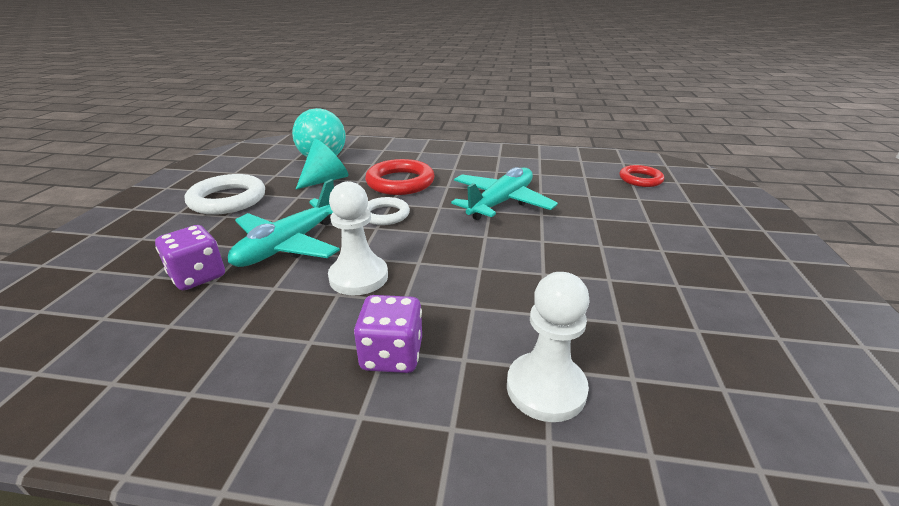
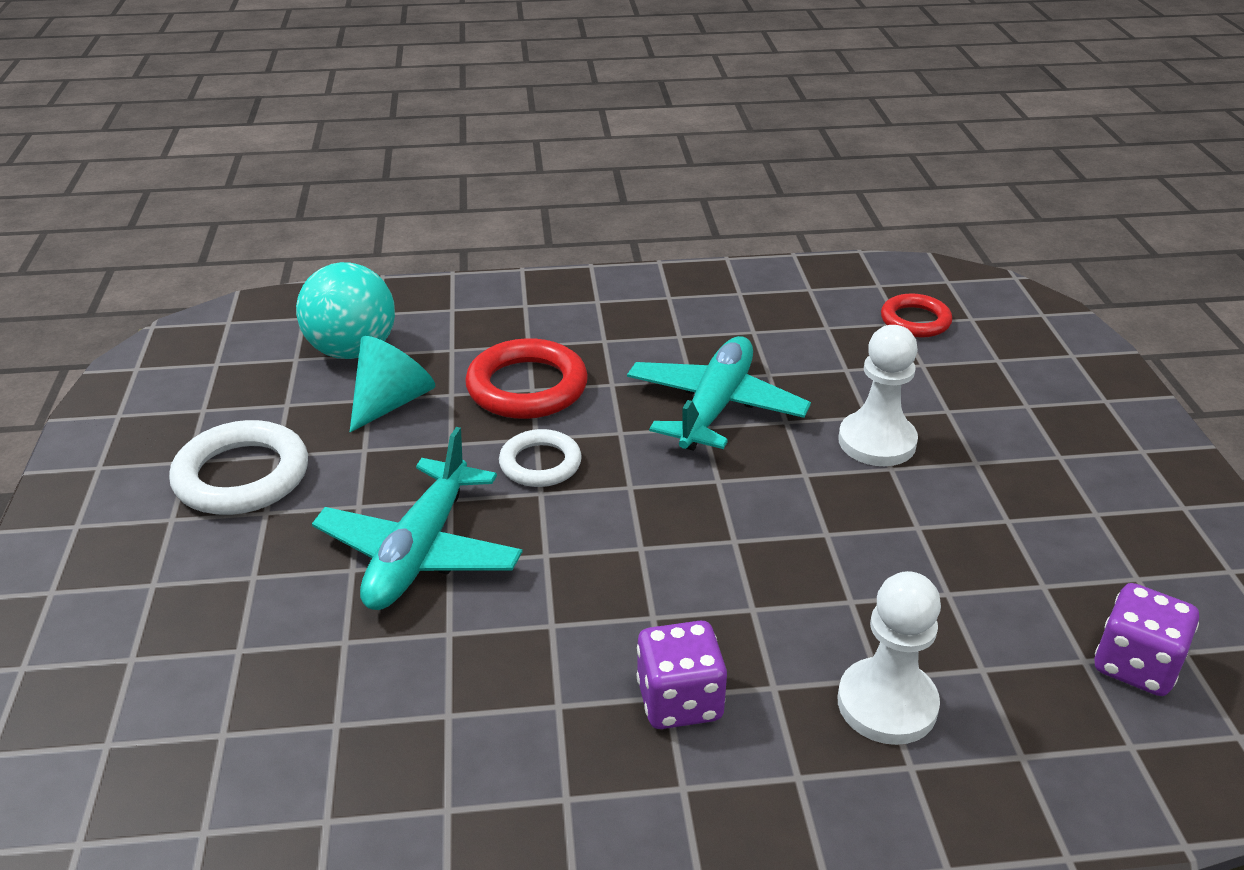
camera: 15 degrees left, 5 degrees up
purple dice [155,225,225,290] -> purple dice moved to [1095,583,1199,696]
white pawn [328,181,388,295] -> white pawn moved to [838,325,918,466]

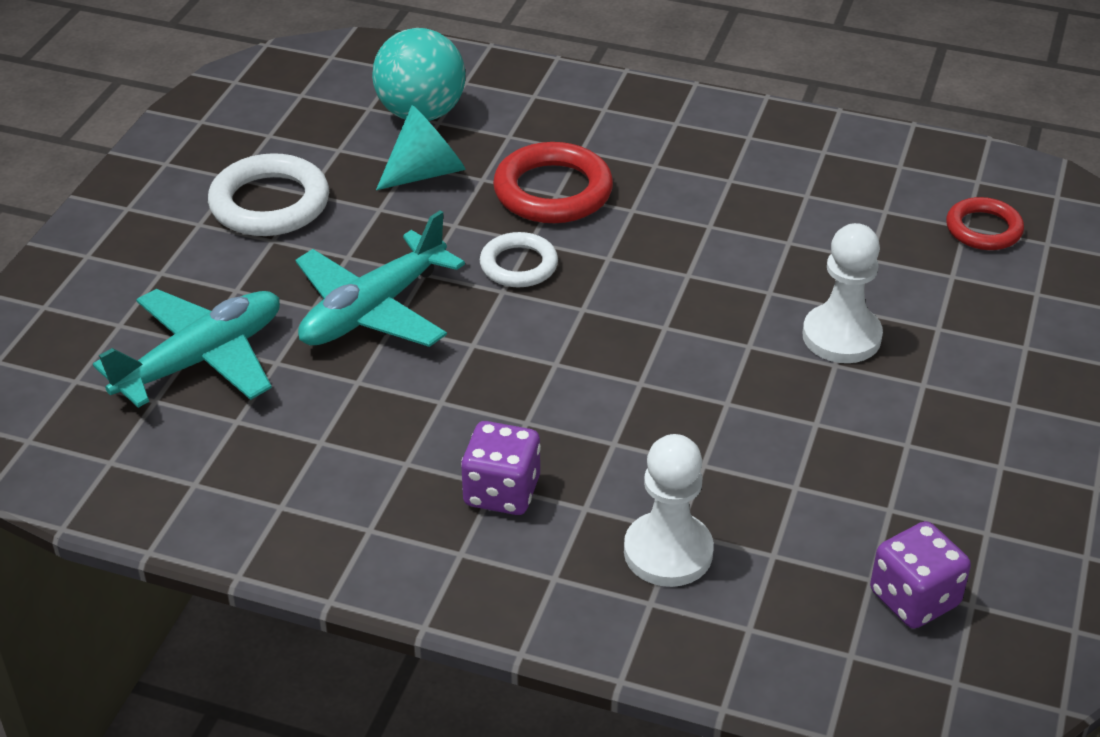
camera: 25 degrees right, 5 degrees up
turquoise plane [627,336,811,451] -> turquoise plane moved to [93,289,280,408]

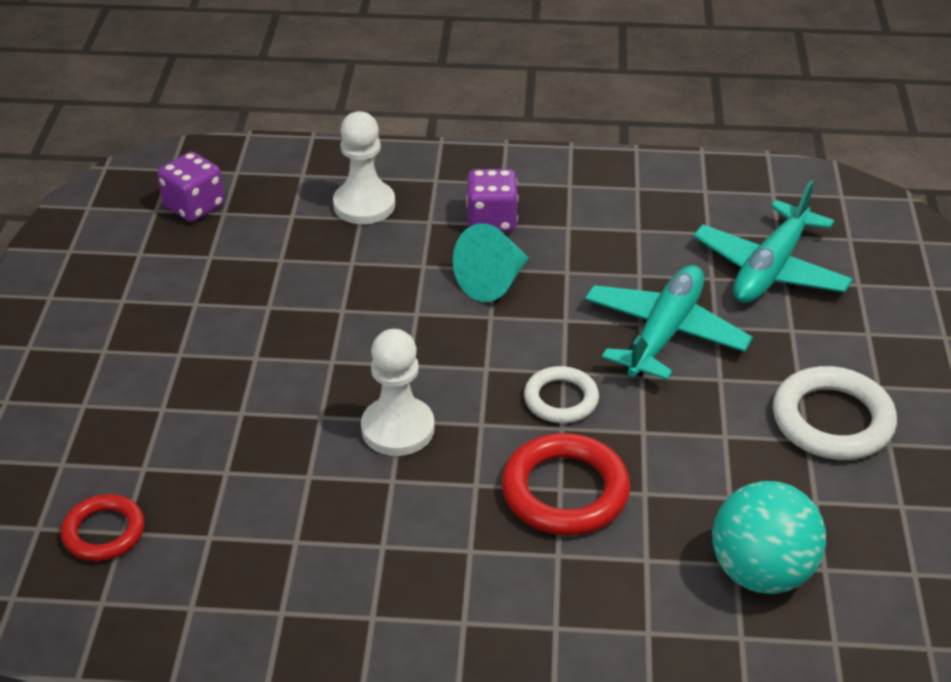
camera: 165 degrees right, 0 degrees up
turquoise cone [376,105,466,190] -> turquoise cone moved to [453,223,529,302]
white pawn [803,223,883,363] -> white pawn moved to [361,329,435,456]

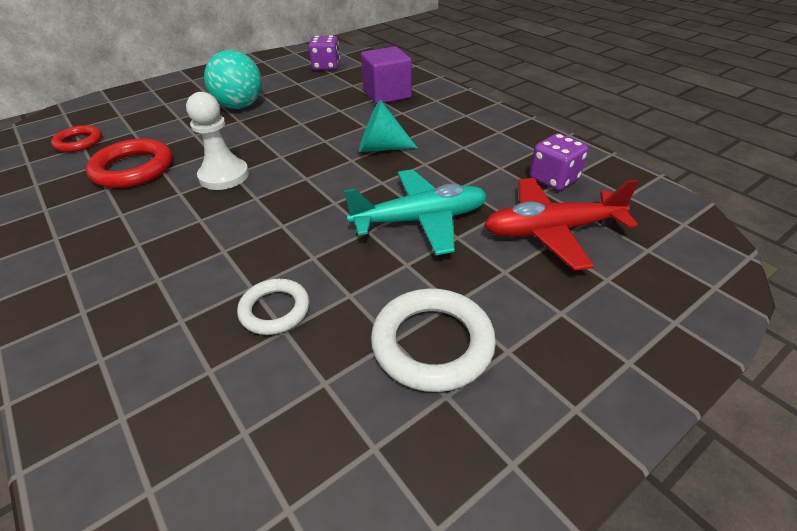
camera: 50 degrees right, 0 degrees up
white pawn [333,111,395,224] -> purple cube [361,46,412,104]
purple dice [466,169,518,232] -> purple dice moved to [530,133,588,191]
red ring [502,433,630,535] -> red ring moved to [86,138,173,188]
white ring [524,366,599,423] -> white ring moved to [237,279,310,335]
turquoise plane [693,180,853,303] -> red plane [484,178,639,271]
turquoise ball [712,481,826,594] -> turquoise ball moved to [204,50,262,109]

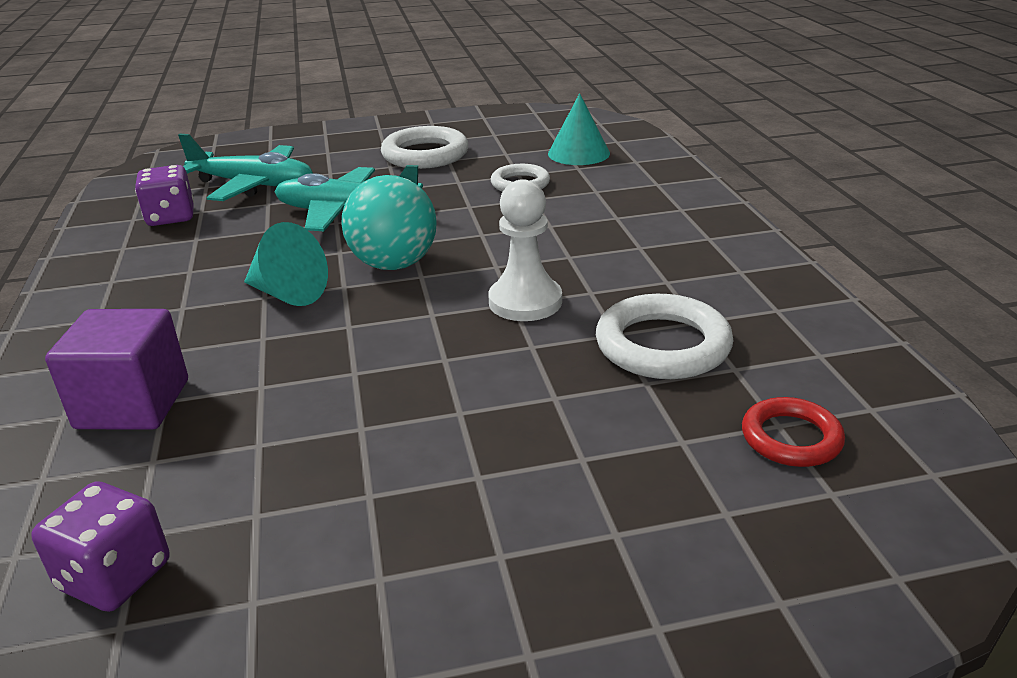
camera: 155 degrees left, 10 degrees down
red ring [86,138,173,188] -> white ring [596,294,734,379]
turquoise ball [204,50,262,109] -> turquoise ball moved to [341,175,437,270]
red plane [484,178,639,271] -> turquoise plane [178,134,313,201]
none -> turquoise cone [548,93,610,165]

